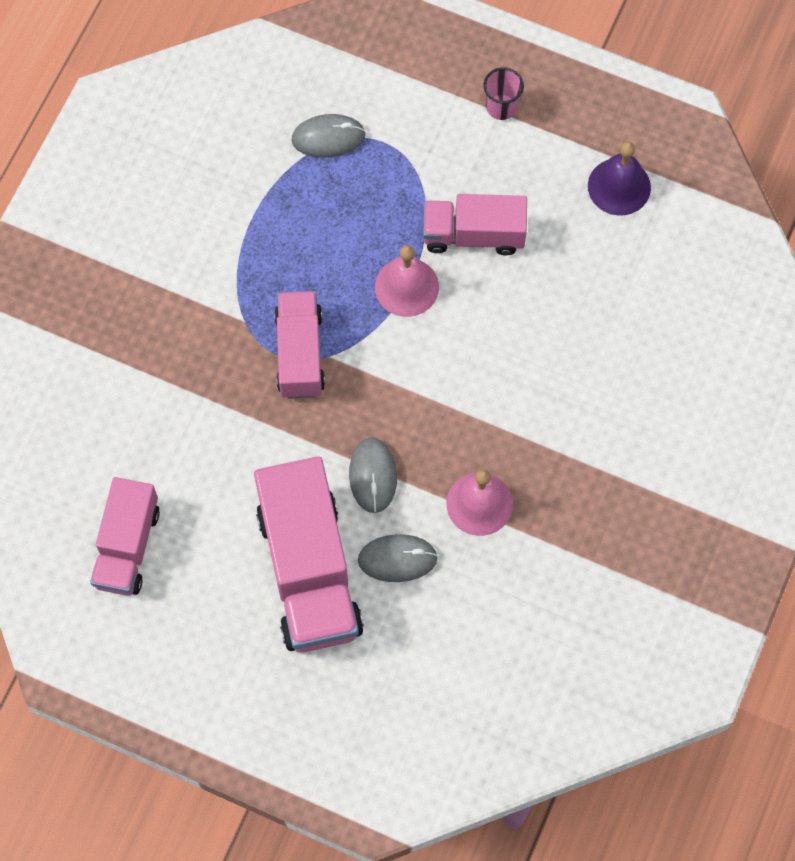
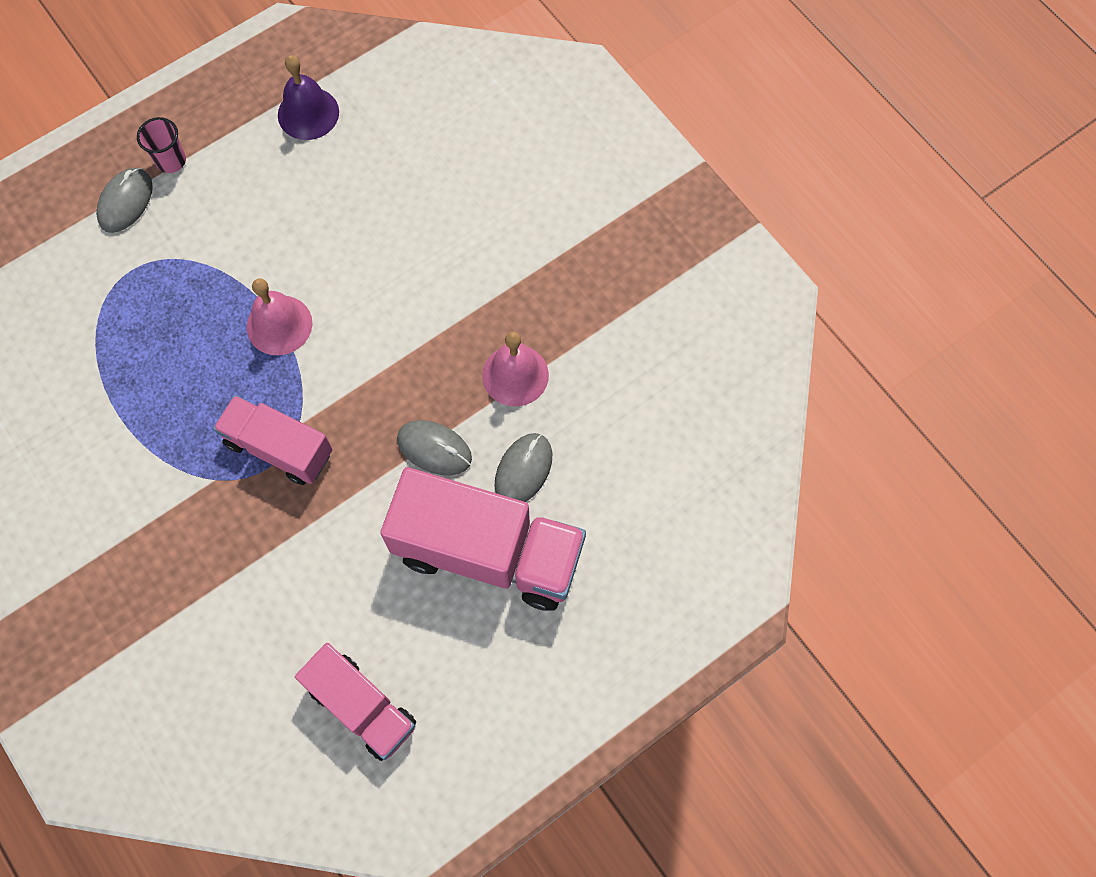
camera: 60 degrees left, 0 degrees up
grey mouse [291,114,366,158] -> grey mouse moved to [96,168,153,233]
pink truck [423,194,527,255] -> none

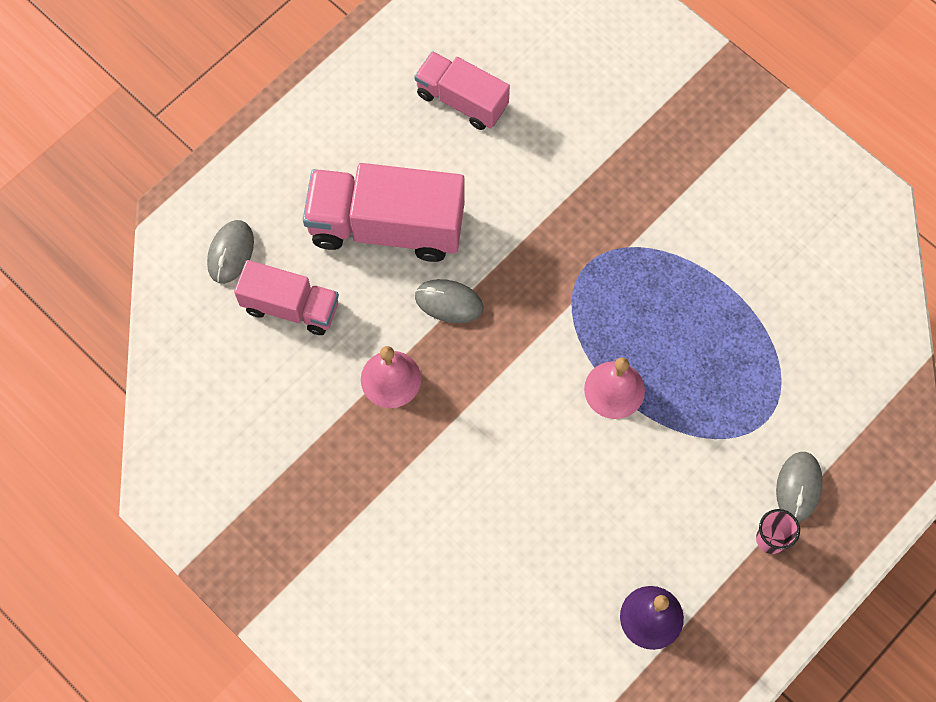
camera: 170 degrees right, 0 degrees up
pink truck [213,395,333,485] -> pink truck moved to [234,260,339,335]
grey mouse [495,433,552,502] -> grey mouse moved to [207,220,254,284]

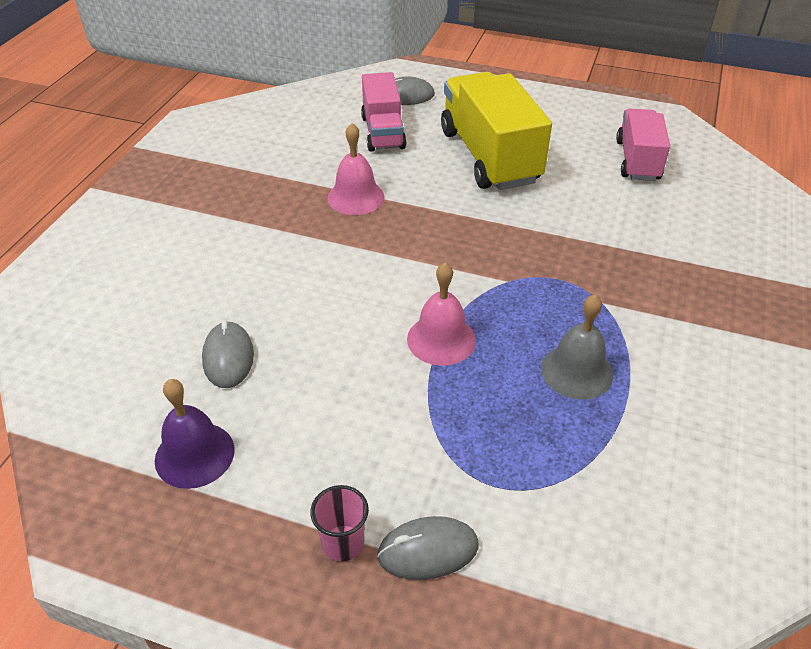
camera: 65 degrees right, 25 degrees down
pink truck [303,163,465,262] -> yellow truck [441,72,552,190]
grey mouse [415,279,483,323] -> grey mouse moved to [202,320,254,388]
none -> grey bell [541,294,613,400]

